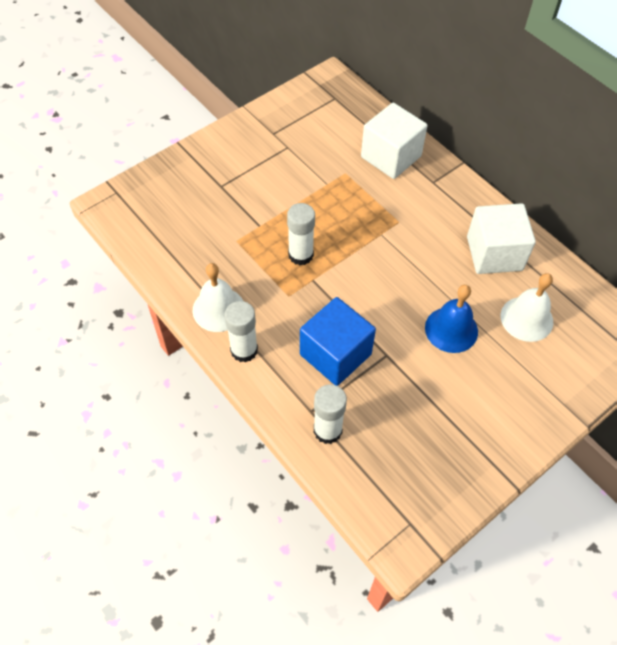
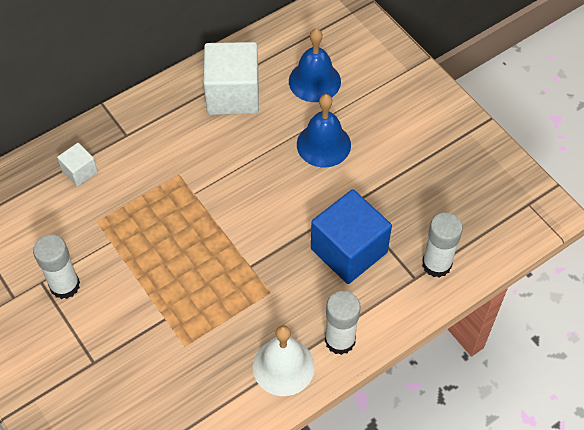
camera: 85 degrees left, 0 degrees up
white glue stick [287,203,315,265] -> white glue stick moved to [33,234,80,299]
white cube [361,103,427,179] -> white cube [57,143,98,186], size x0.49
white bell [501,273,553,342] -> blue bell [289,29,341,102]

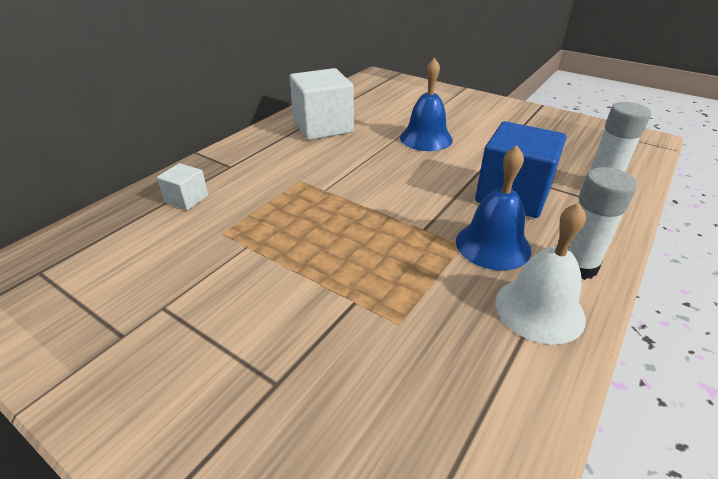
camera: 20 degrees left, 20 degrees down
white glue stick [33,234,80,299] -> none
blue bell [289,29,341,102] -> blue bell moved to [456,146,531,270]

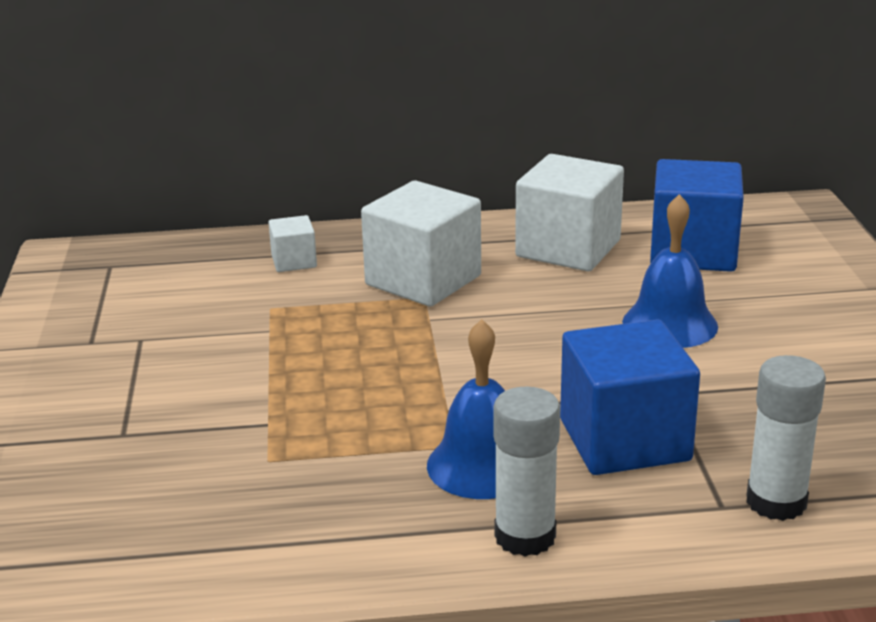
camera: 50 degrees right, 10 degrees down
white bell [495,203,586,345] -> none
none -> white cube [361,181,481,307]
none -> blue cube [650,159,744,272]

